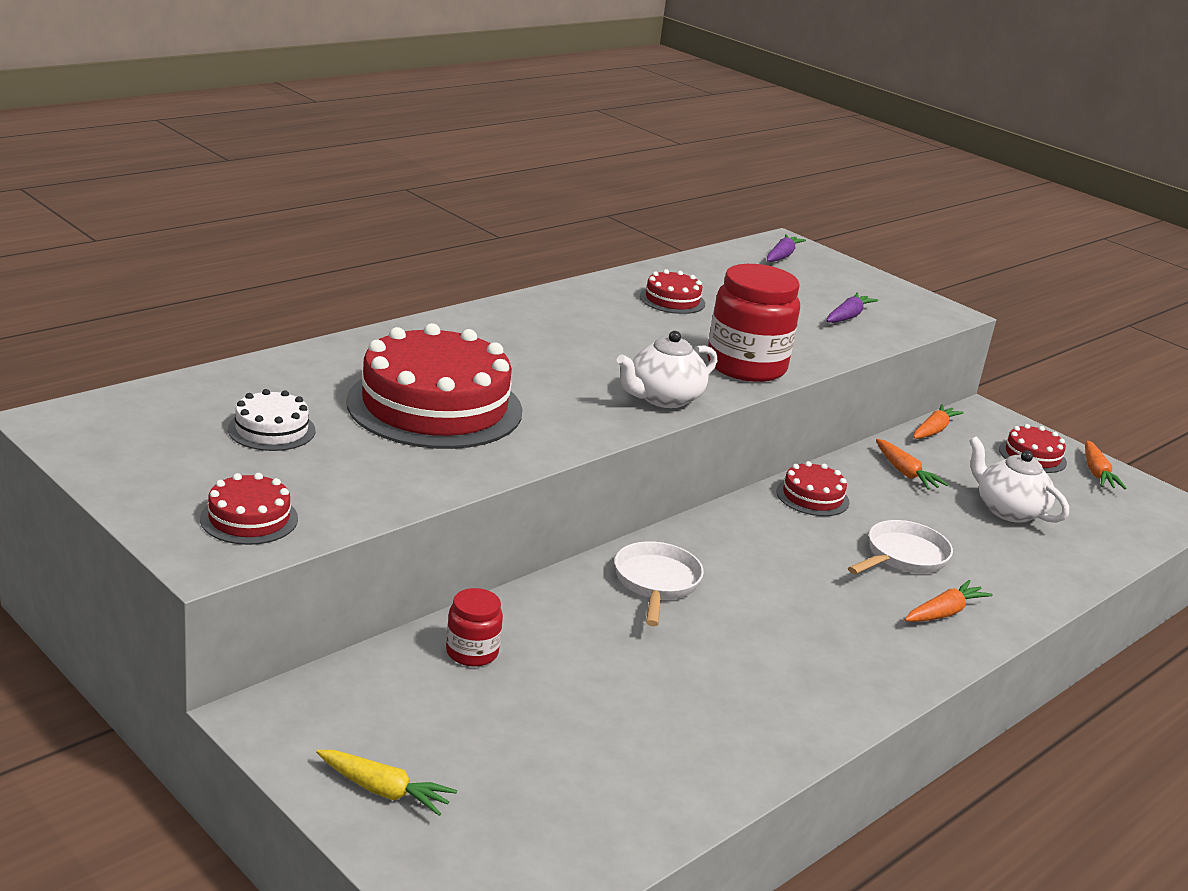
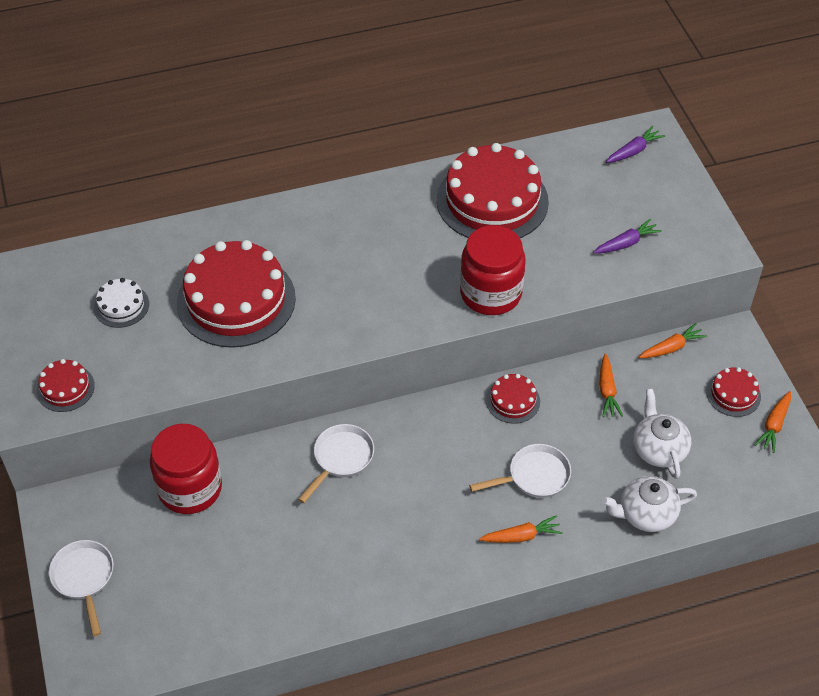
camera: 30 degrees right, 25 degrees up
yellow carrot [316,750,457,816] -> white pan [49,540,114,636]
red jar [446,588,503,667] -> red jar [150,424,222,514], size x1.97
white teapot [617,331,717,408] -> white teapot moved to [602,476,697,532]
red cake [640,269,705,314] -> red cake [437,143,549,238], size x2.17

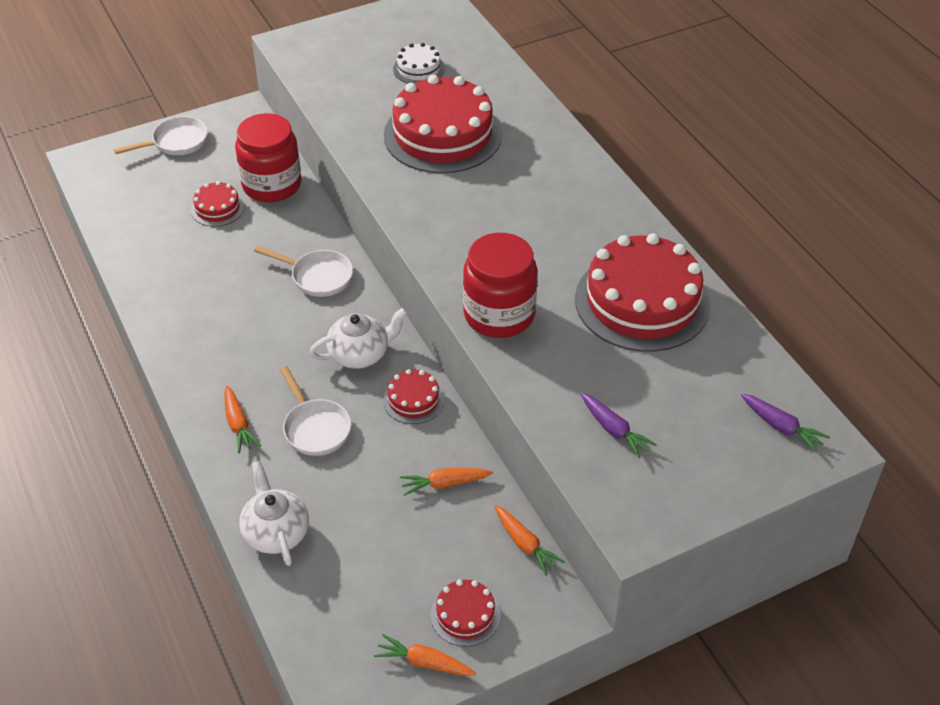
camera: 80 degrees right, 5 degrees down
red cake [37,359,95,412] -> red cake moved to [191,181,245,227]
white teapot [633,389,691,479] -> white teapot moved to [309,308,407,369]

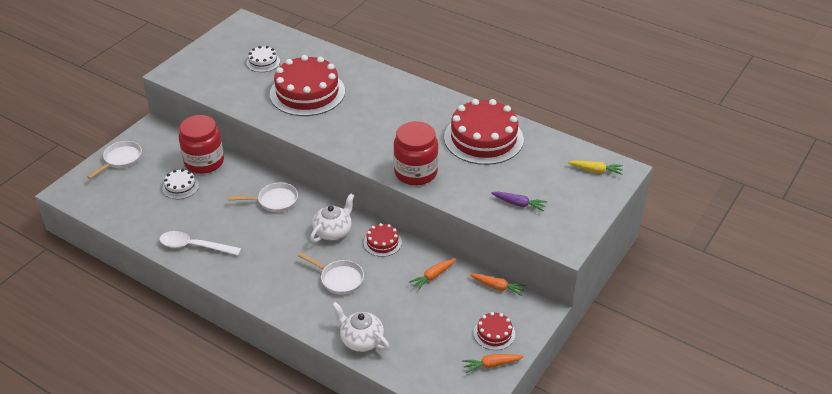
camera: 30 degrees left, 5 degrees down
red cake [191,181,245,227] -> white cake [162,169,199,199]
orange carrot [225,385,261,453] -> none
purple carrot [741,394,830,453] -> yellow carrot [568,161,623,175]
none -> white spoon [159,231,242,256]

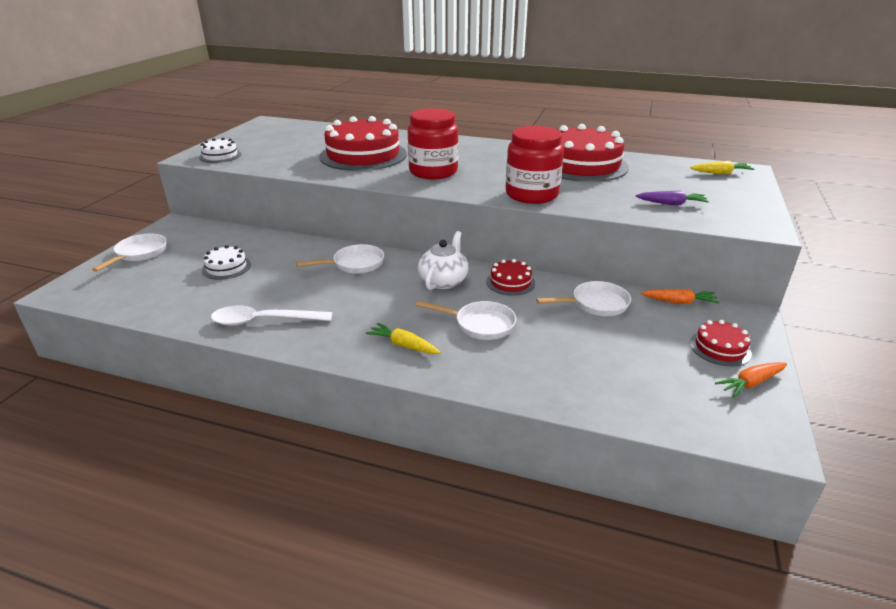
camera: 15 degrees left, 10 degrees down
red jar [179,115,224,174] -> red jar moved to [408,108,459,179]
white cake [246,46,280,72] -> white cake moved to [199,138,241,163]
white teapot [332,302,389,352] -> none
orange carrot [409,259,456,291] -> white pan [536,281,631,316]
none -> yellow carrot [366,323,441,354]

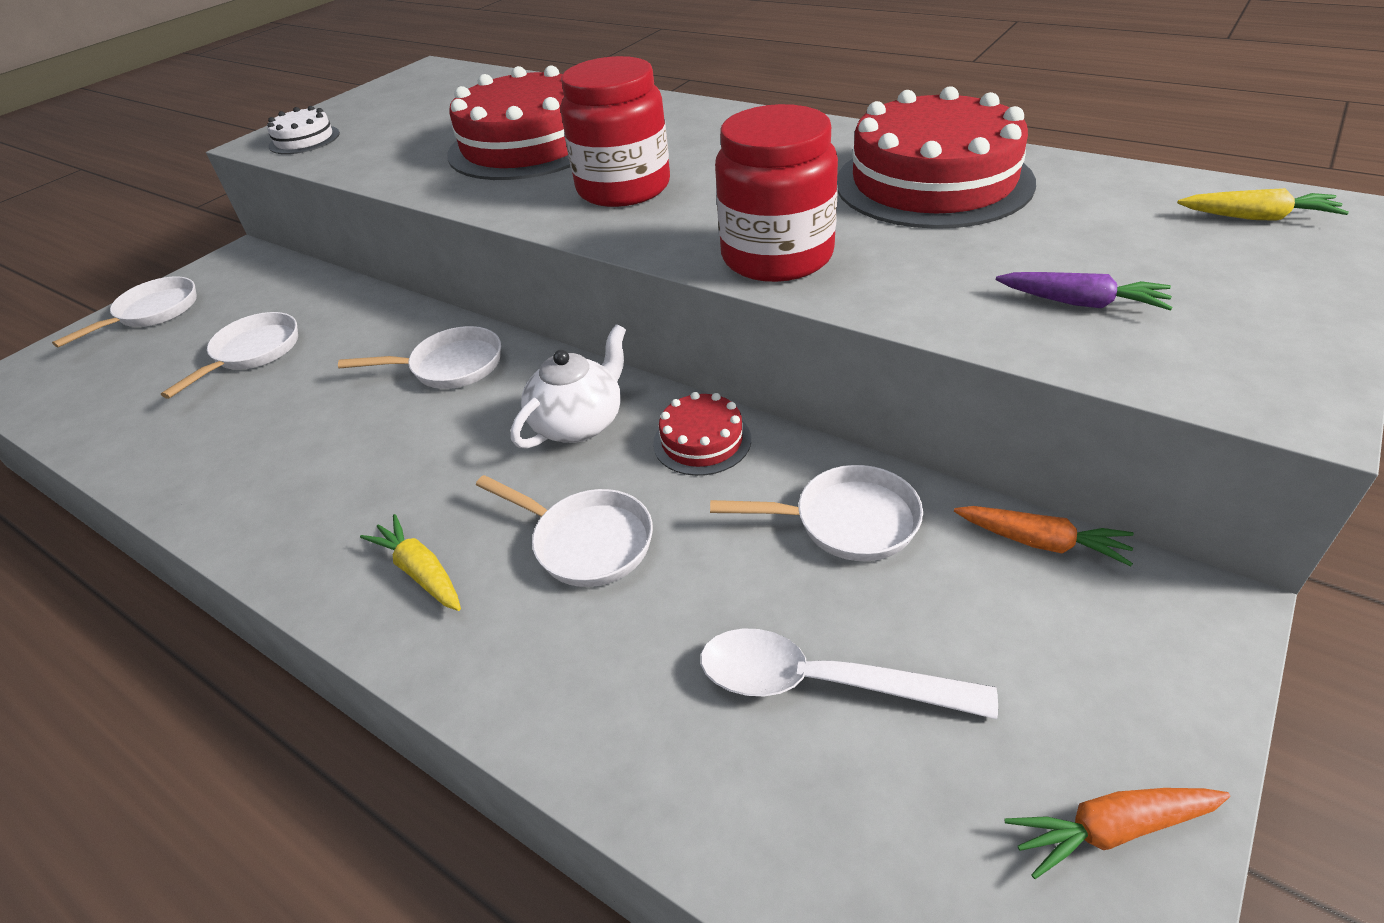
camera: 20 degrees right, 10 degrees up
white cake [202,245,251,280] -> white pan [161,312,298,399]
white spoon [211,305,332,326] -> white spoon moved to [700,628,998,719]
red cake [690,320,752,366] -> none

